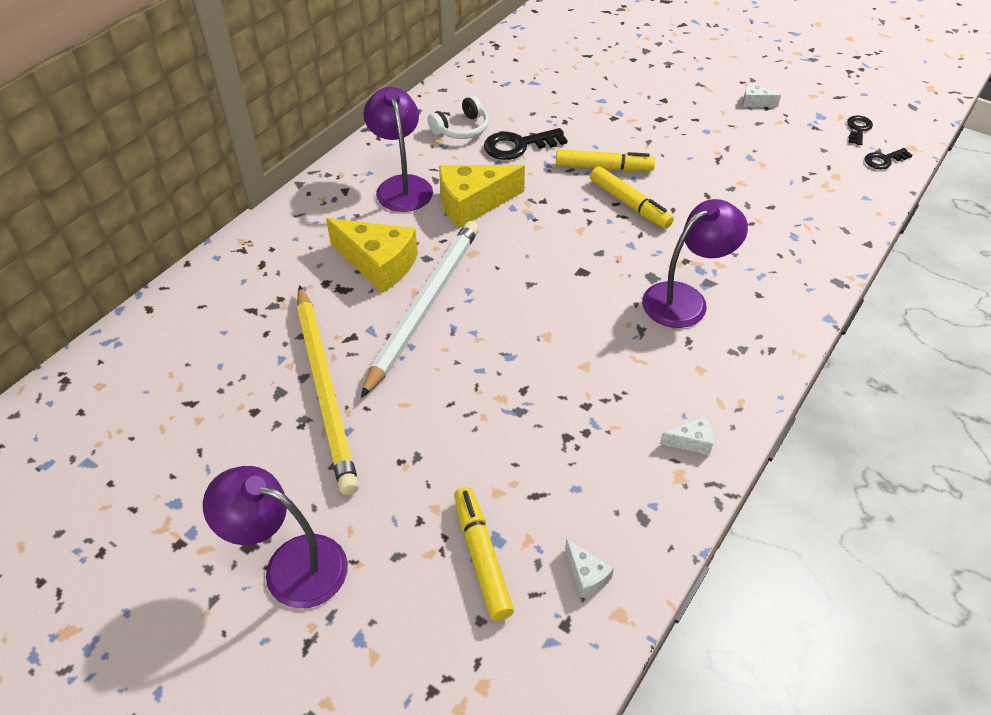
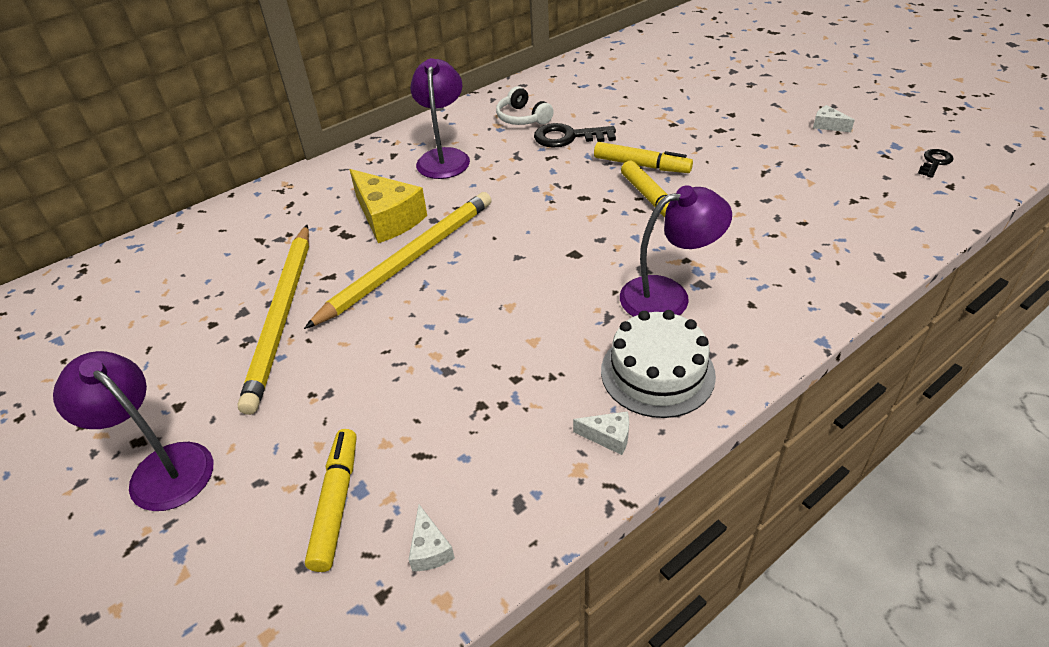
camera: 20 degrees right, 5 degrees down
white pencil [361,221,479,398] -> yellow pencil [304,192,492,329]
white headphones [427,95,489,139] -> white headphones turned 75 degrees clockwise [496,86,554,125]
yellow cheese [439,165,525,228] -> none
black key [865,148,913,169] -> none
none -> white cake [601,310,716,418]

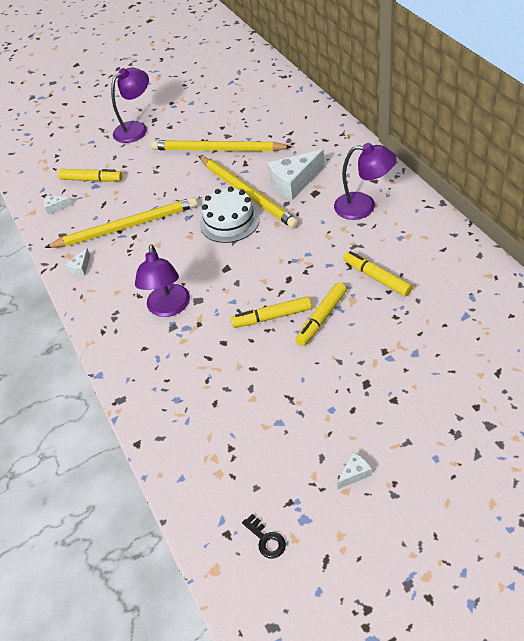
camera: 105 degrees right, 5 degrees up
yellow cheese [349,169,427,243] -> white cheese [268,149,325,200]
white headphones [496,86,554,125] -> none
black key [534,123,616,148] -> yellow marker [343,251,413,296]
white cake [601,310,716,418] -> white cake moved to [200,187,260,243]
none -> yellow pencil [44,197,198,248]

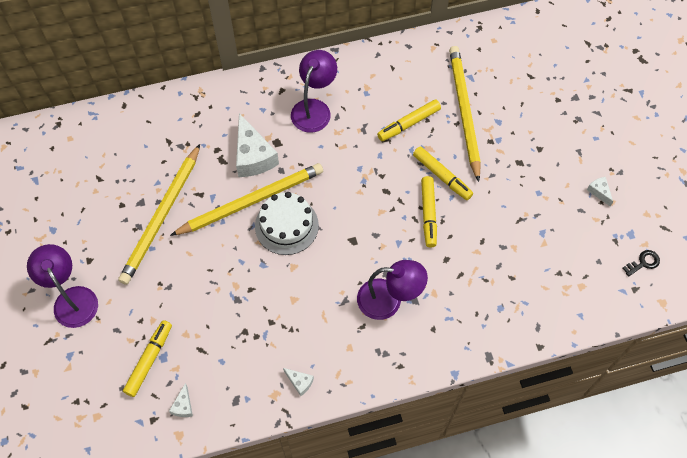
camera: 85 degrees left, 15 degrees up
yellow pencil [44,197,198,248] -> yellow pencil moved to [449,46,481,182]

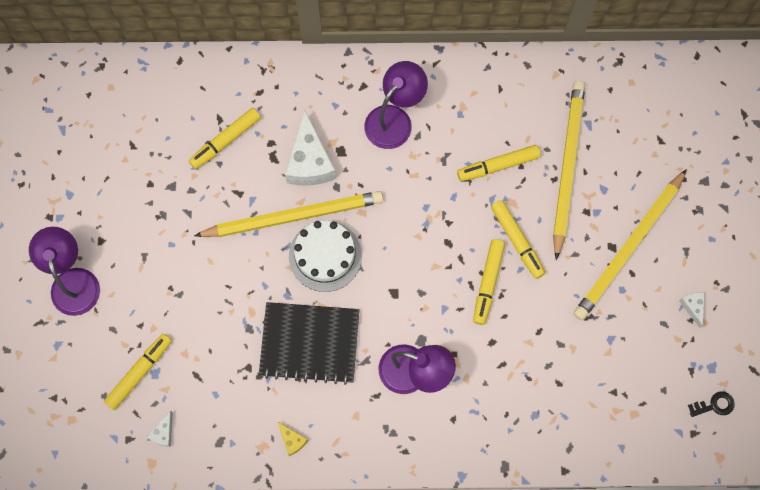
camera: 15 degrees right, 10 degrees up
yellow pencil [118,144,200,285] -> yellow pencil moved to [574,169,687,320]
white cheese [283,368,314,396] -> yellow cheese [278,422,308,456]
none -> yellow marker [189,108,261,169]
none -> black notebook [259,302,359,385]

